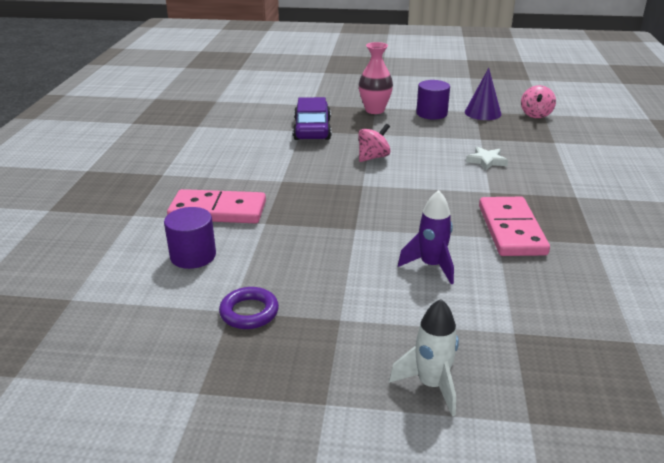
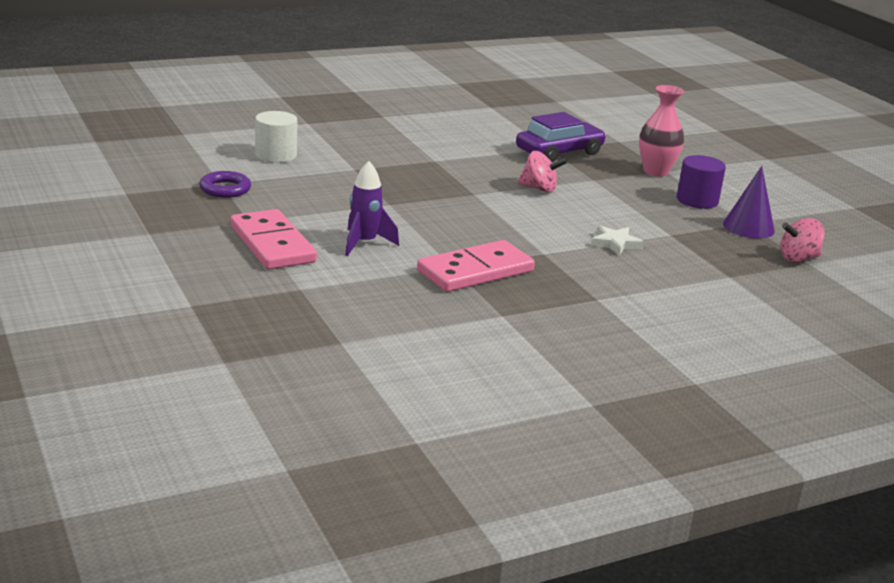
camera: 55 degrees right, 5 degrees down
purple cylinder [164,207,216,269] -> white cylinder [255,111,298,163]
pink domino [167,189,266,223] -> pink domino moved to [230,209,317,270]
white rocket [389,299,459,416] -> none

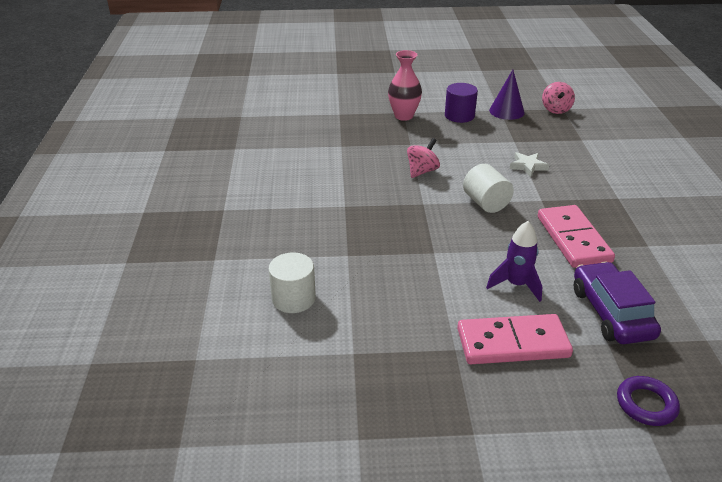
camera: 65 degrees left, 10 degrees up
purple ring [200,171,251,198] -> purple ring moved to [617,376,680,426]
purple car [516,112,606,162] -> purple car moved to [574,262,661,344]
none -> white cylinder [463,164,514,213]

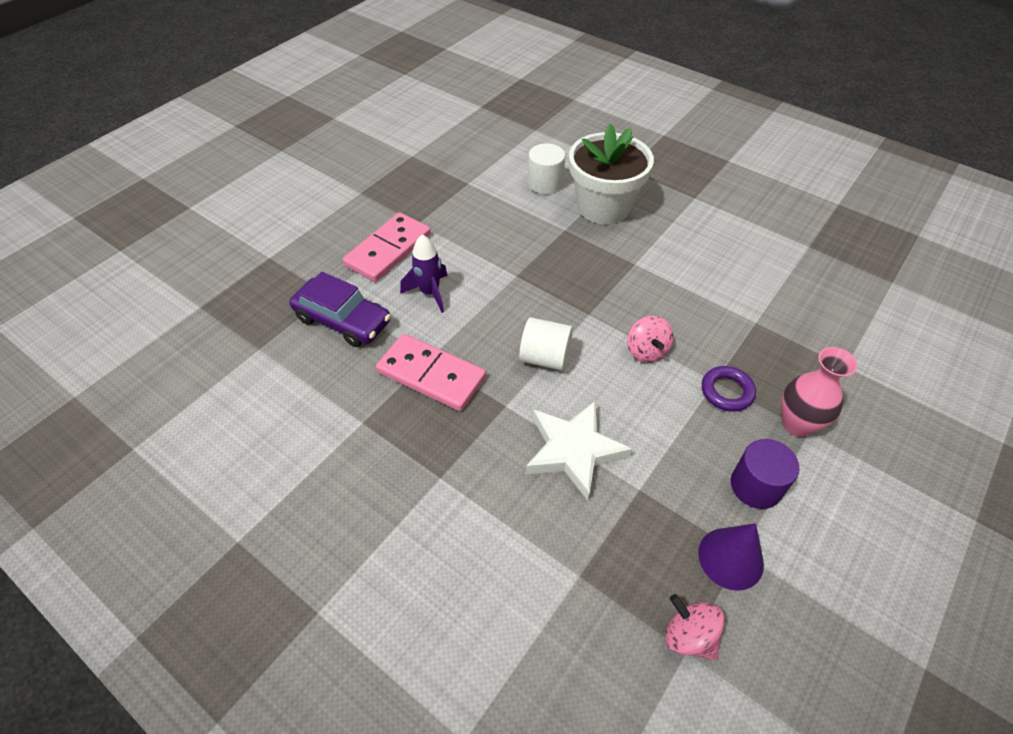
camera: 130 degrees right, 15 degrees up
white star [510,152,549,177] -> white star [525,400,632,501], size x1.90
purple ring [617,376,680,426] -> purple ring moved to [702,366,756,412]
none -> white flower pot [569,123,654,224]

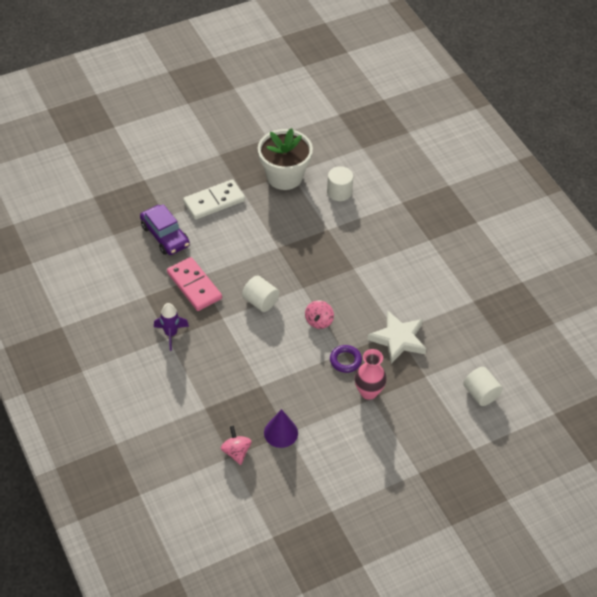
camera: 25 degrees right, 0 degrees up
pink domino [343,212,431,282] -> white domino [183,179,245,220]
purple rocket [400,235,448,313] -> purple rocket moved to [154,303,189,351]
white star [525,400,632,501] -> white star moved to [367,311,426,364]
white flower pot [569,123,654,224] -> white flower pot moved to [258,128,313,190]
purple cylinder [731,439,800,509] -> none
none -> white cylinder [463,367,503,406]

